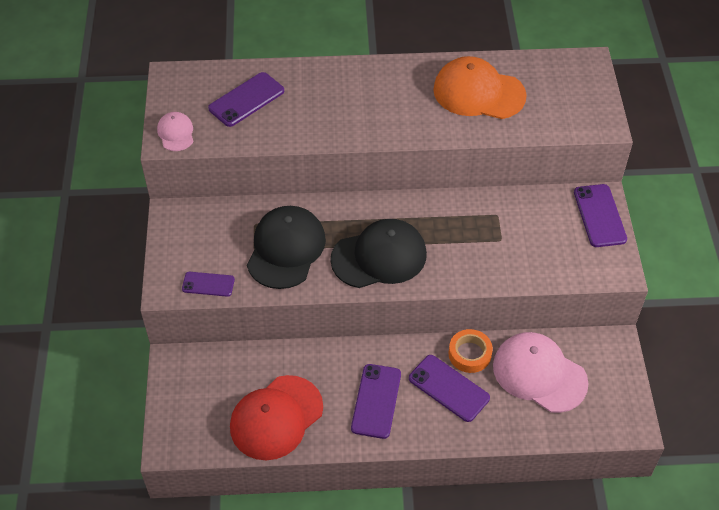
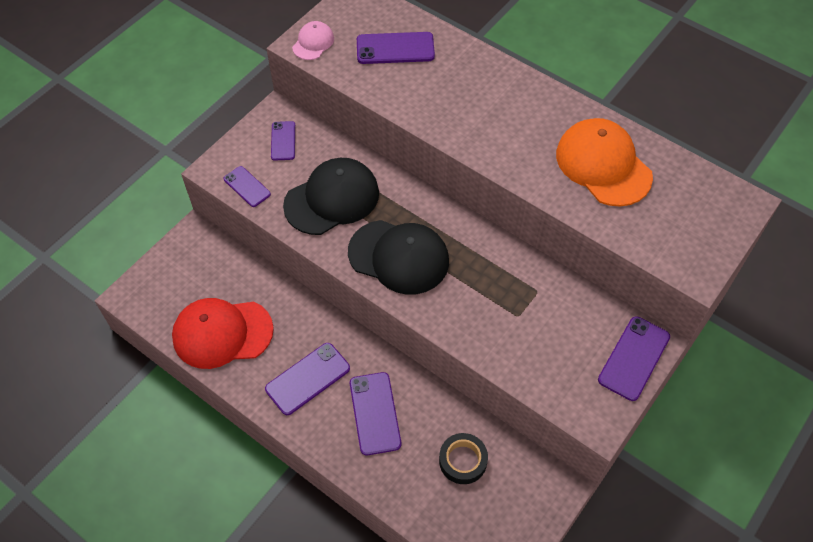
camera: 40 degrees right, 5 degrees up
orange tape [449,329,493,373] -> none
pink cap [493,332,588,413] -> black tape [439,433,488,484]
none -> purple phone [271,121,295,161]

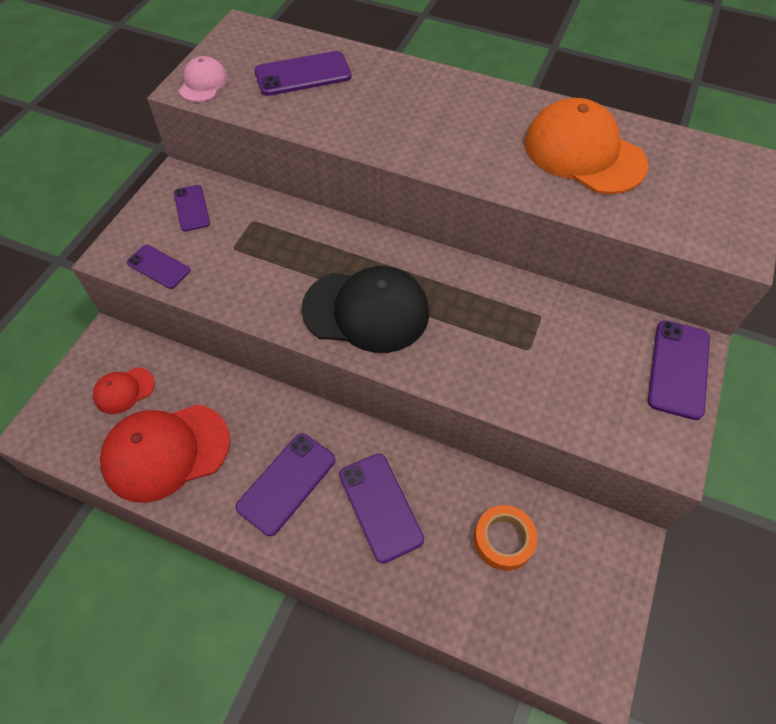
camera: 15 degrees left, 0 degrees up
black cap [283,158,379,235] -> none
black tape [439,433,488,484] -> orange tape [474,505,537,571]
none -> red cap [93,367,155,414]

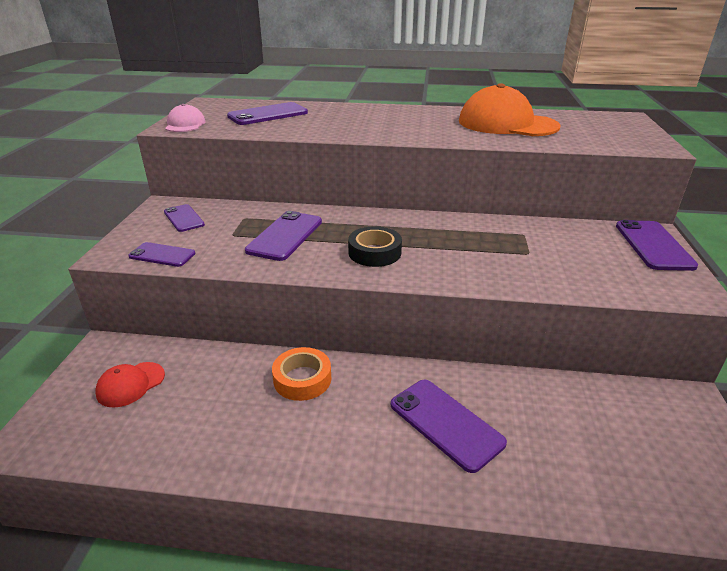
camera: 15 degrees left, 25 degrees down
red cap [100,404,230,503] -> none
purple phone [235,433,336,536] -> purple phone moved to [245,211,322,261]
black cap [302,266,429,353] -> black tape [348,226,402,267]
orange tape [474,505,537,571] -> orange tape moved to [272,347,331,401]

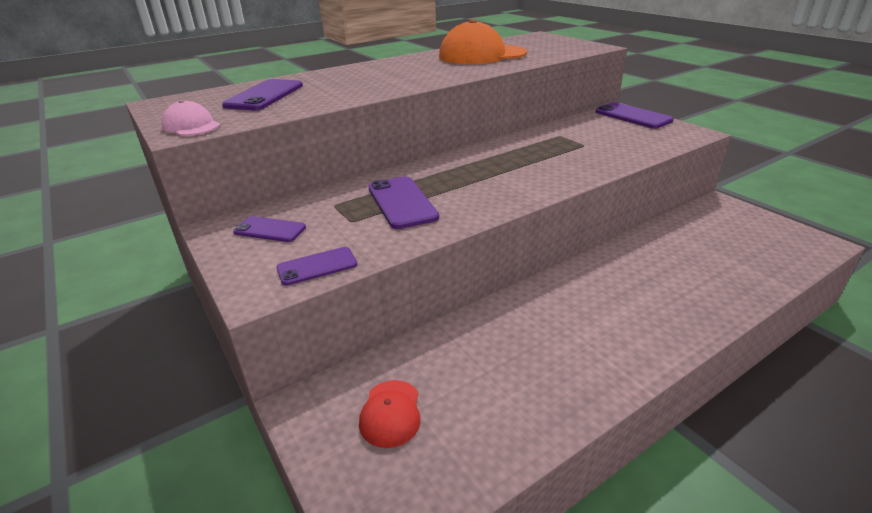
camera: 40 degrees left, 0 degrees up
orange tape [272,347,331,401] -> none
black tape [348,226,402,267] -> none
purple phone [391,380,507,473] -> none

